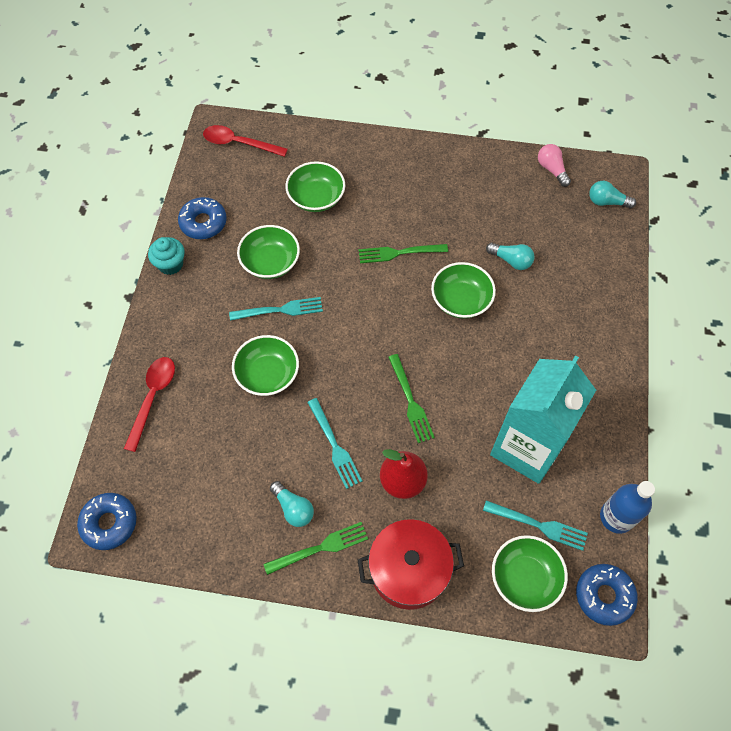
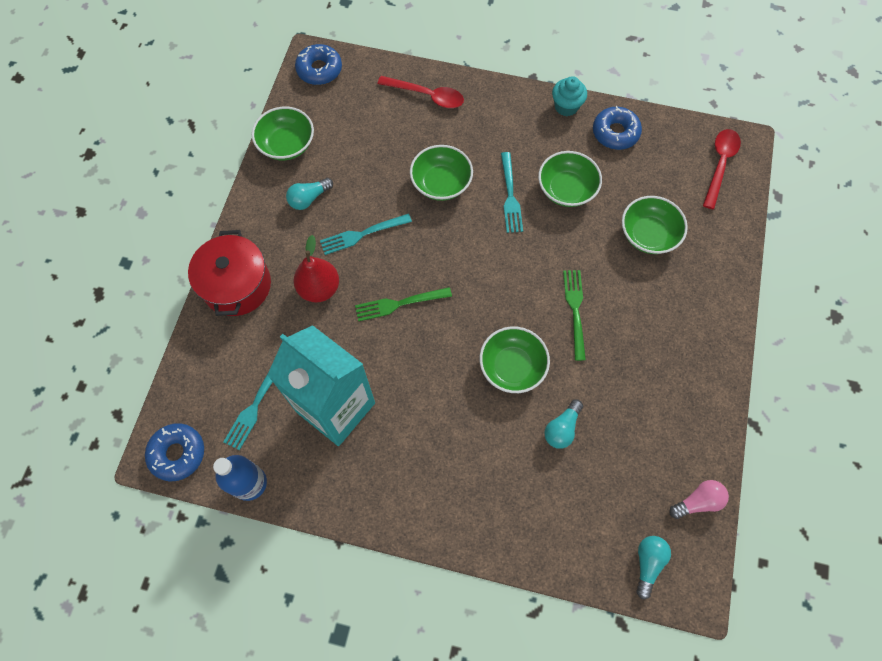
camera: 95 degrees right, 5 degrees up
green fork [264,522,368,575] -> none
green bowl [492,535,568,612] -> green bowl moved to [252,107,314,160]

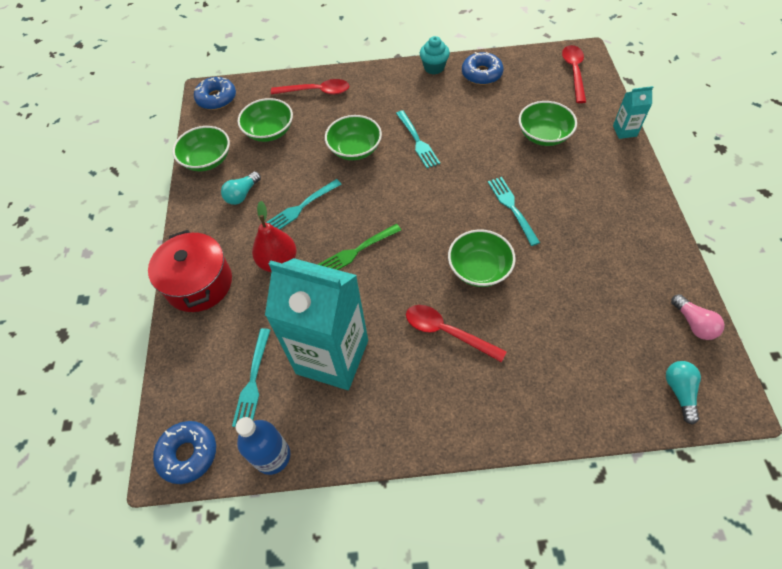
camera: 15 degrees left, 10 degrees down
green bowl [538,151,602,207] -> green bowl moved to [237,98,293,142]
turquoise light bulb [544,399,583,449] -> none
green fork [563,270,586,361] -> turquoise fork [488,177,540,246]
pink light bulb [669,480,729,519] -> pink light bulb turned 105 degrees clockwise [671,294,725,340]
none -> red spoon [406,305,507,362]
none -> turquoise carton [613,86,653,139]

